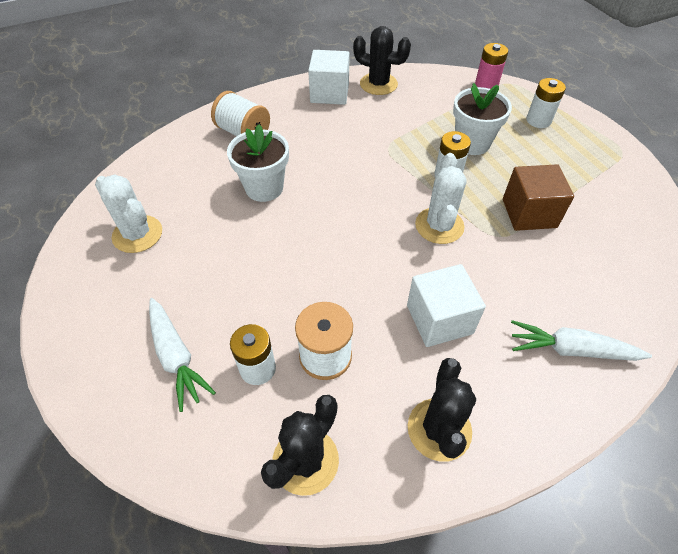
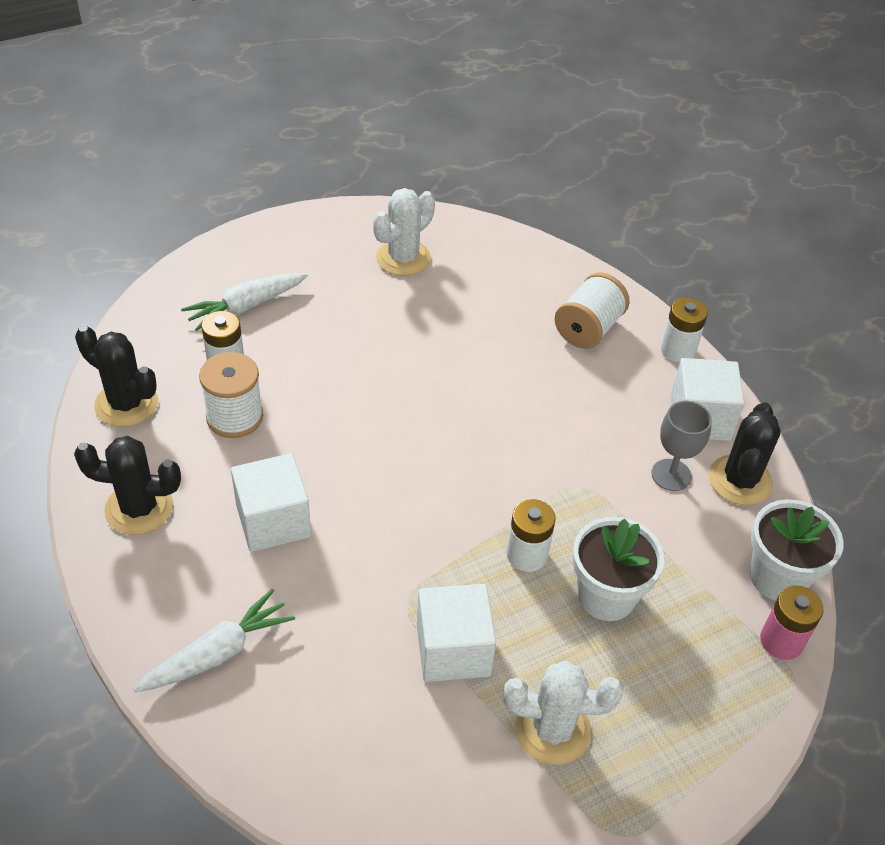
camera: 85 degrees right, 5 degrees down
white flower pot [227,124,289,202] -> white flower pot moved to [750,499,844,601]
white cactus [415,153,467,244] -> white cactus moved to [504,661,624,765]
brown cube [503,164,574,231] -> white cube [417,584,496,682]
white carrot [511,320,652,361] -> white carrot turned 45 degrees clockwise [134,589,295,692]
white battery [526,78,566,128] -> white battery moved to [661,297,708,363]
none -> grey goblet [652,401,712,491]

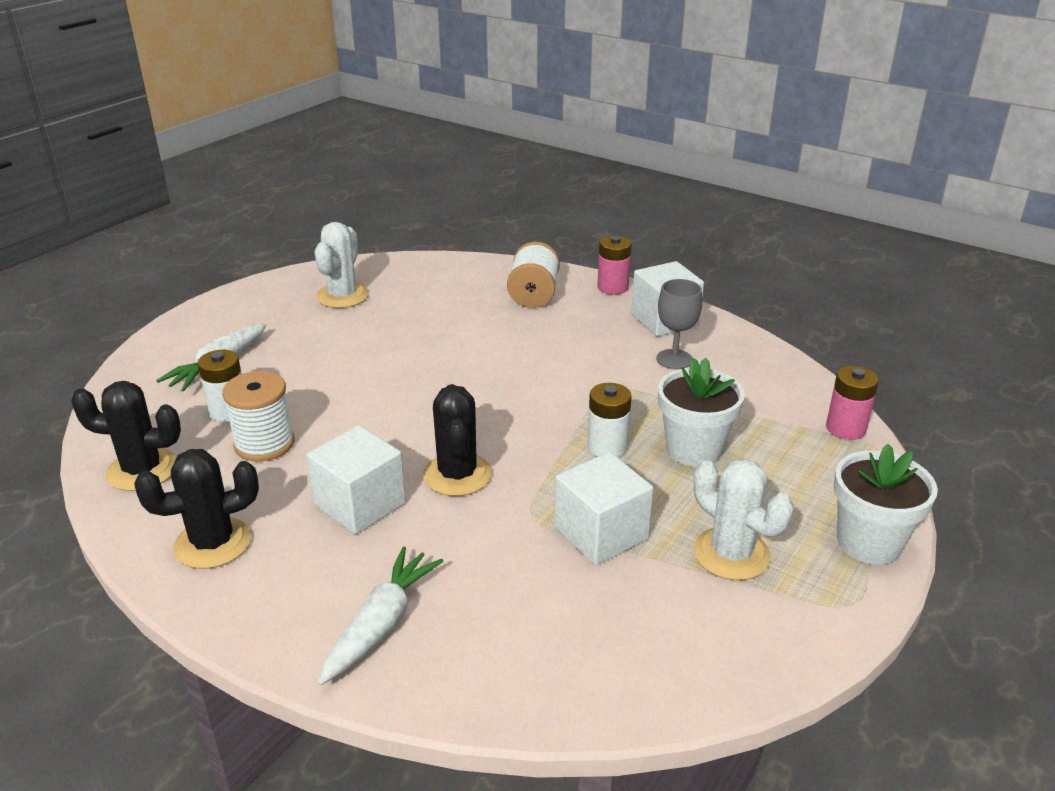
camera: 25 degrees left, 15 degrees down
white cactus [504,661,624,765] -> white cactus turned 75 degrees clockwise [693,458,793,580]
white battery [661,297,708,363] -> pink battery [597,236,632,295]
black cactus [709,402,780,505] -> black cactus moved to [423,384,492,496]
white flower pot [750,499,844,601] -> white flower pot moved to [834,444,938,565]

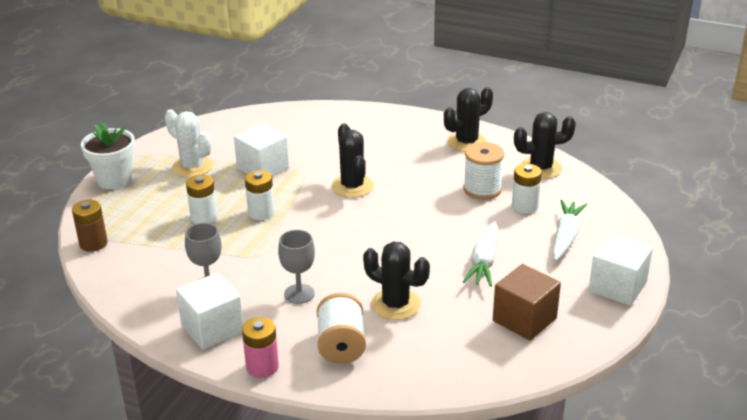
camera: 170 degrees right, 0 degrees up
white cube [306,425,406,534] -> white cube moved to [589,234,653,306]
white cactus [315,222,369,308] -> brown cube [493,264,561,341]
white carrot [318,546,443,685] -> white carrot moved to [463,221,498,287]
white flower pot [658,358,745,467] -> white battery [186,175,218,224]
pink battery [826,366,879,440] -> brown battery [72,200,108,252]
none -> grey goblet [278,230,315,304]
none -> black cactus [363,242,430,320]

